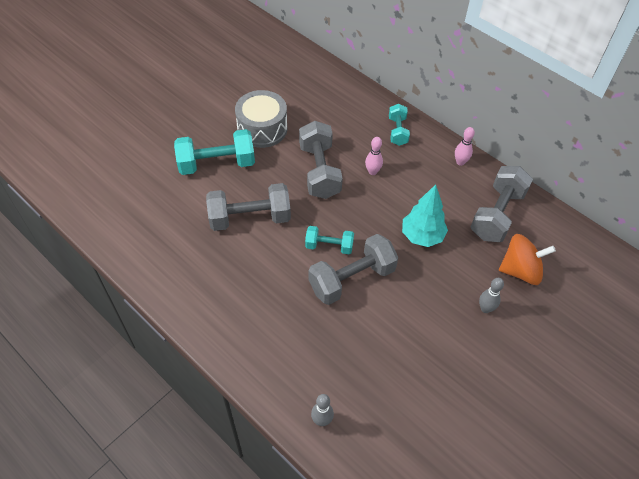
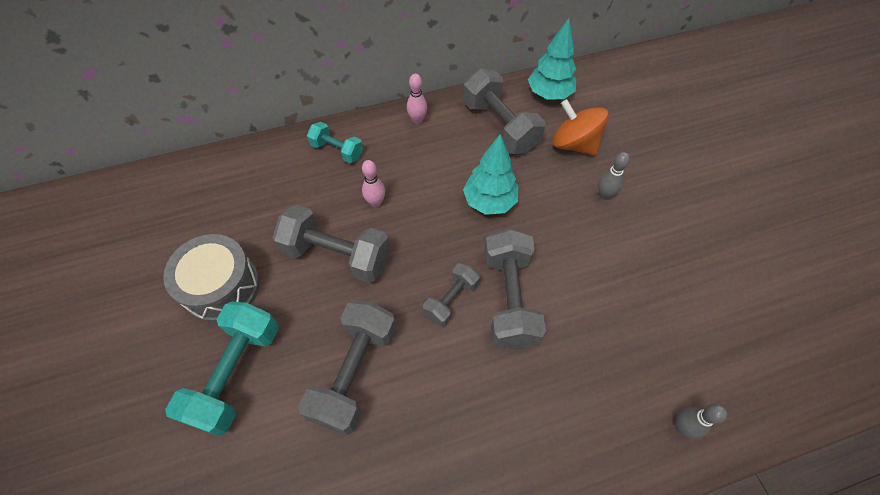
camera: 60 degrees left, 5 degrees up
turquoise dumbbell [305,226,354,254] -> grey dumbbell [423,263,480,327]
orange spinning top [499,234,556,285] -> orange spinning top turned 75 degrees counterclockwise [552,99,609,156]
none -> turquoise tree [528,18,576,99]

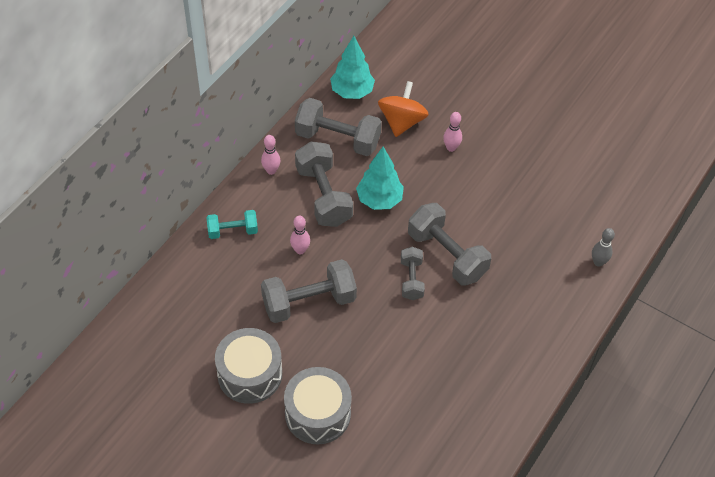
camera: 40 degrees left, 5 degrees down
turquoise dumbbell [165,302,279,436] -> grey drum [284,367,352,444]
grey dumbbell [298,300,396,435] -> grey dumbbell moved to [295,141,353,227]
orange spinning top [552,99,609,156] -> orange spinning top turned 105 degrees clockwise [378,81,429,137]
grey bowling pin [598,152,630,200] -> pink bowling pin [443,112,462,152]

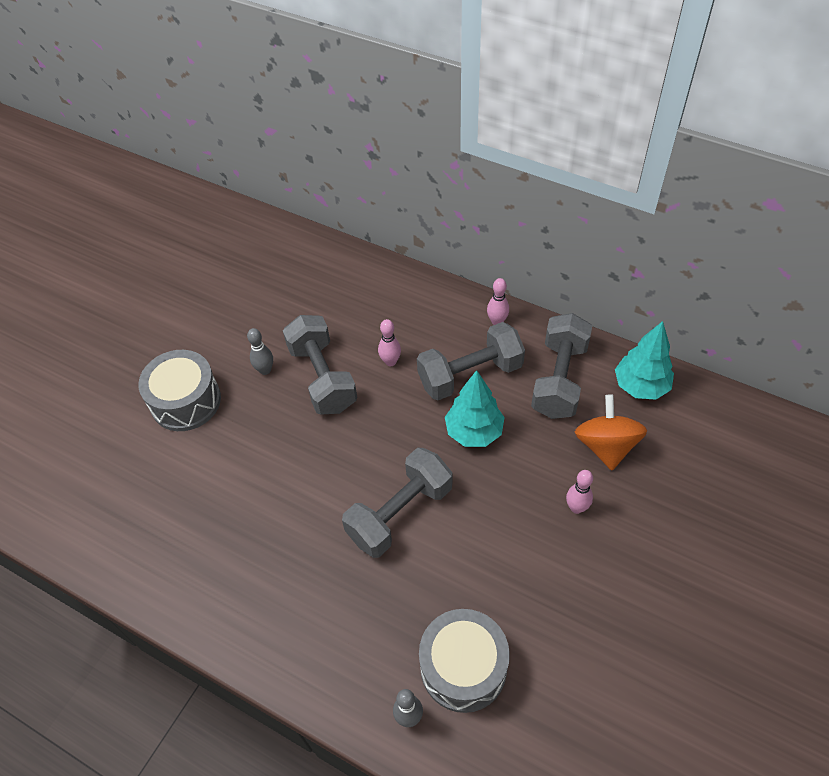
camera: 90 degrees right, 0 degrees up
turquoise dumbbell [206,210,258,239] -> none
grey drum [215,328,282,404] -> grey drum moved to [419,609,510,713]
orange spinning top [378,81,429,137] -> orange spinning top turned 105 degrees counterclockwise [575,394,647,470]
grey dumbbell [401,247,425,300] -> none
none -> grey bowling pin [247,328,273,375]

